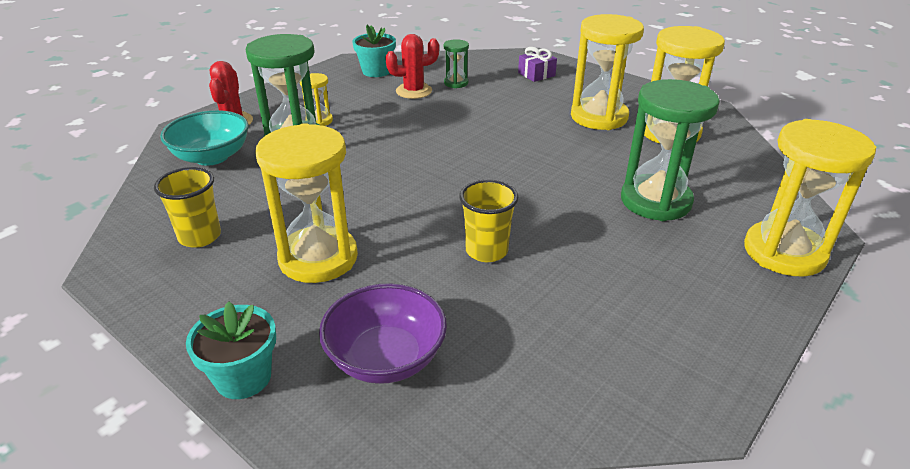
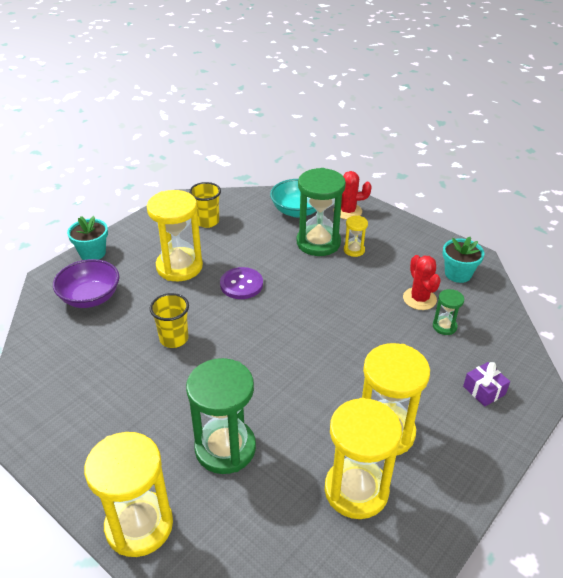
camera: 90 degrees right, 5 degrees up
none -> purple button [220,267,263,299]

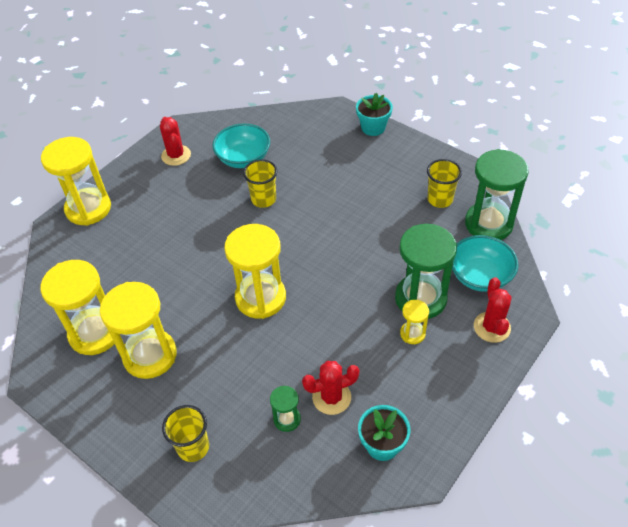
camera: 90 degrees right, 10 degrees up
purple bowl [53,259,119,308] -> none
yellow hourglass [147,190,203,281] -> yellow hourglass moved to [224,224,286,319]
green hourglass [186,358,256,474] -> green hourglass moved to [465,149,529,240]
purple button [220,267,263,299] -> none
purple gift [463,362,510,407] -> yellow cup [162,405,209,462]
none -> red cactus [160,117,191,166]
none -> turquoise bowl [212,123,270,168]

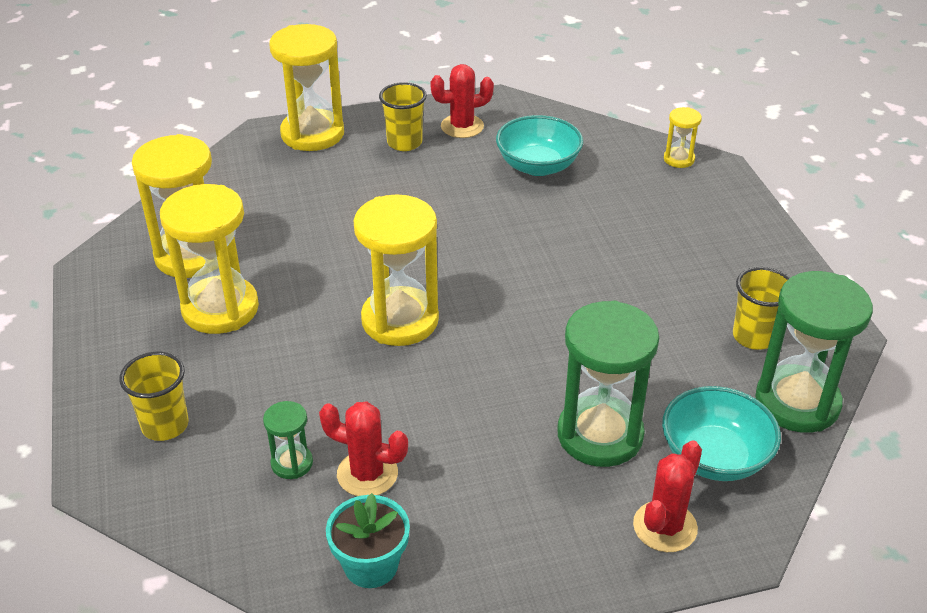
camera: 35 degrees right, 10 degrees down
red cactus [160,117,191,166] -> red cactus turned 60 degrees clockwise [430,64,494,138]
yellow cup [243,159,277,208] -> yellow cup moved to [379,82,427,151]
turquoise flower pot [356,93,393,136] -> none
yellow hourglass [400,300,429,344] -> yellow hourglass moved to [664,107,702,168]

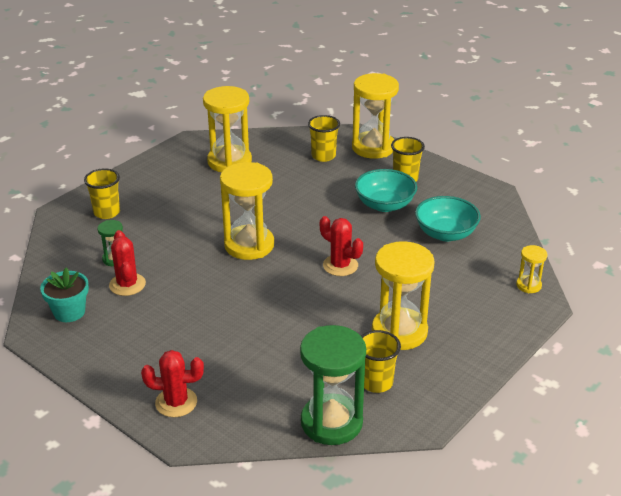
camera: 55 degrees right, 5 degrees down
yellow hourglass [160,184,259,334] -> yellow hourglass moved to [372,241,435,350]
red cactus [430,64,494,138] -> red cactus moved to [320,216,363,276]
green hourglass [557,300,659,467] -> none
turquoise bowl [662,386,781,481] -> turquoise bowl moved to [355,169,417,212]
none -> yellow cup [308,115,340,162]

